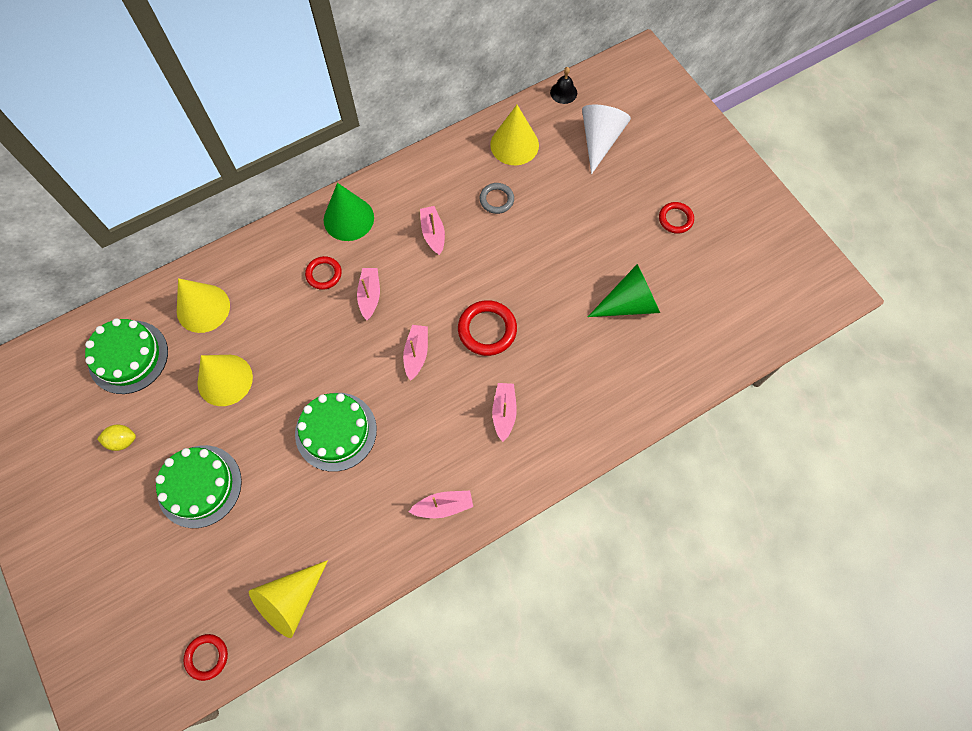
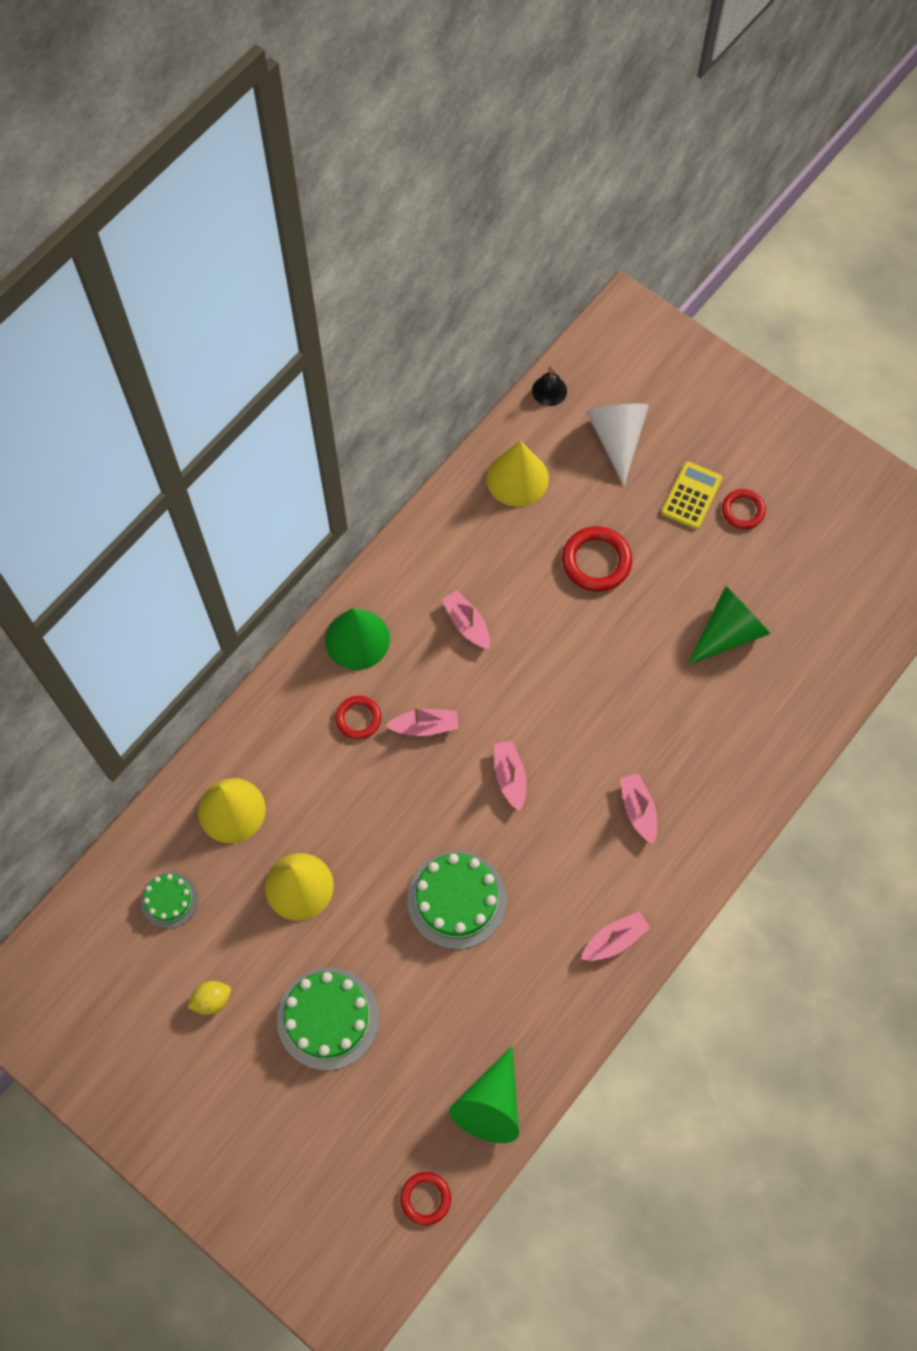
camera: 20 degrees left, 0 degrees up
green cake [85,318,168,394] -> green cake [141,872,198,929], size x0.57
yellow cone [249,560,328,638] -> green cone [449,1046,519,1143]
pink boat [357,268,380,320] -> pink boat turned 105 degrees clockwise [386,706,459,736]
red ring [458,300,517,356] -> red ring moved to [562,526,632,592]
grey ring [480,183,514,214] -> none
none -> yellow calculator [661,461,723,530]

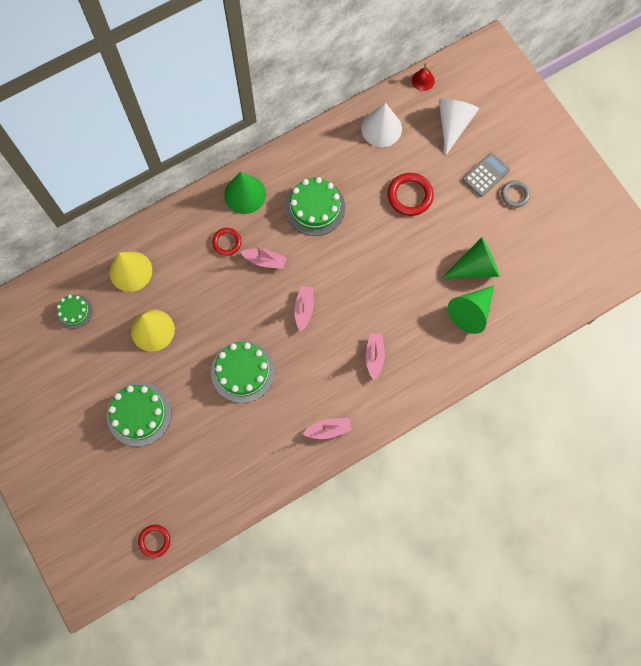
camera: 20 degrees right, 5 degrees up
yellow lemon [187,981,231,1015] -> none
pink boat [442,590,490,649] -> green cake [285,177,345,236]
green cone [449,1046,519,1143] -> green cone moved to [448,286,494,334]
yellow cone [486,441,549,507] -> white cone [361,103,402,147]
black bell [532,365,567,406] -> red bell [412,63,435,91]
yellow calculator [661,461,723,530] -> grey calculator [463,152,510,197]
red ring [722,489,766,529] -> grey ring [501,180,530,208]

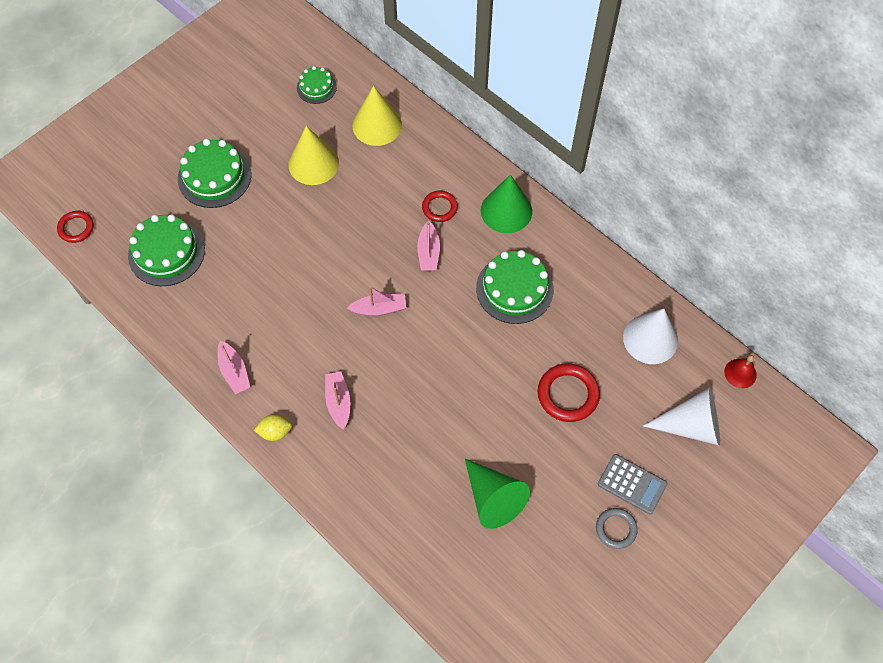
camera: 75 degrees right, 10 degrees down
green cake [211,341,275,403] -> green cake moved to [128,214,205,286]
pink boat [366,333,385,380] -> pink boat turned 90 degrees counterclockwise [325,372,351,429]
green cone [448,286,494,334] -> none
none -> yellow lemon [254,414,292,441]

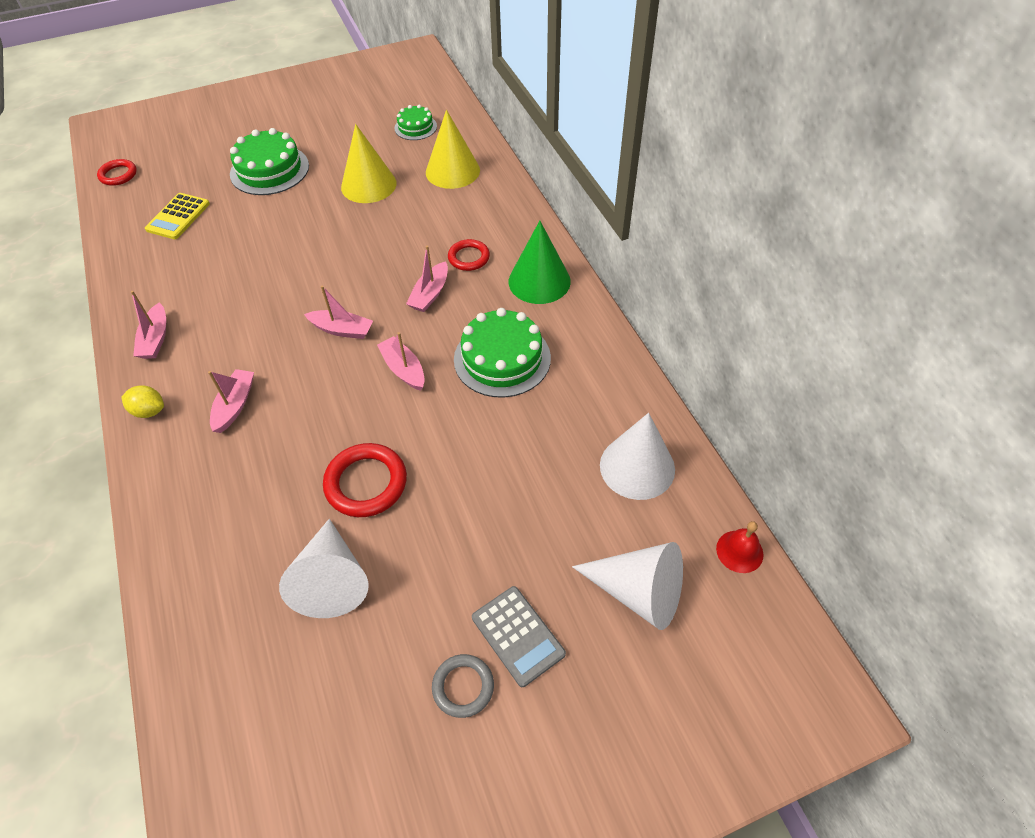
camera: 25 degrees right, 10 degrees down
green cake [128,214,205,286] -> yellow calculator [145,193,210,239]
green cone [465,459,530,529] -> white cone [279,519,369,618]
red ring [538,363,600,422] -> red ring moved to [323,443,407,517]
none -> pink boat [377,332,425,391]

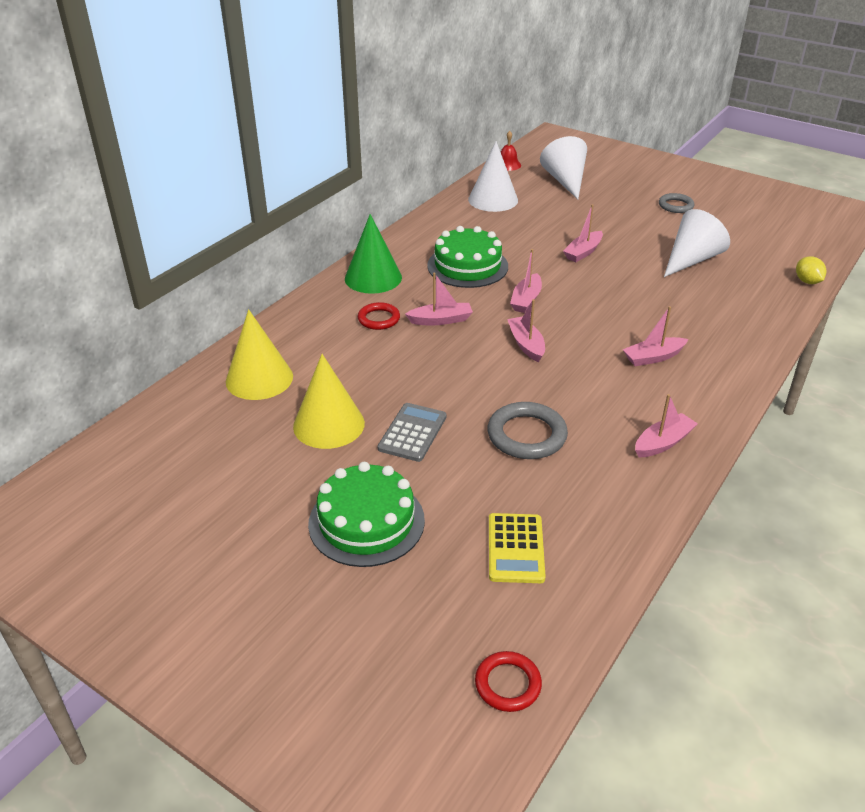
camera: 125 degrees left, 15 degrees down
yellow lemon [121,385,164,418] -> yellow lemon moved to [796,256,826,284]
yellow calculator [145,193,210,239] -> yellow calculator turned 105 degrees clockwise [489,513,546,583]
red ring [323,443,407,517] -> none
green cake [394,105,437,140] -> none
grey calculator [472,586,566,687] -> grey calculator moved to [378,403,446,462]
none -> grey ring [488,402,568,459]
none -> pink boat [563,204,603,262]

